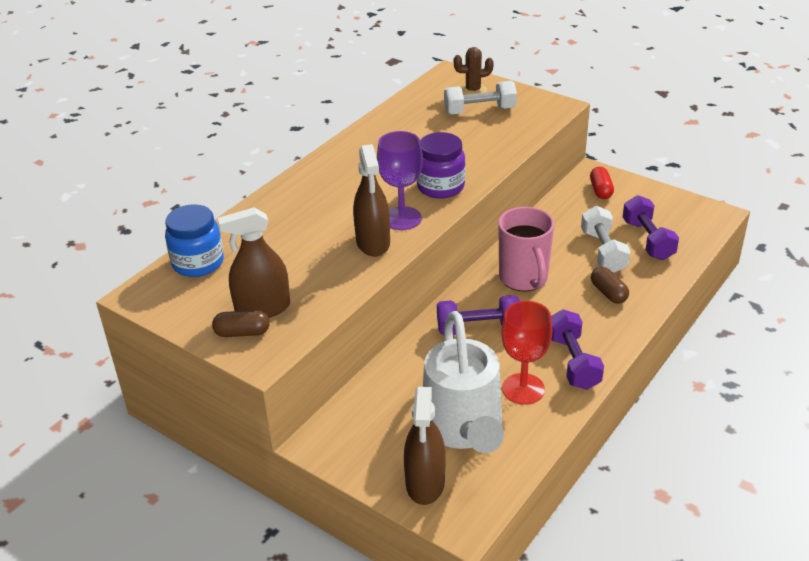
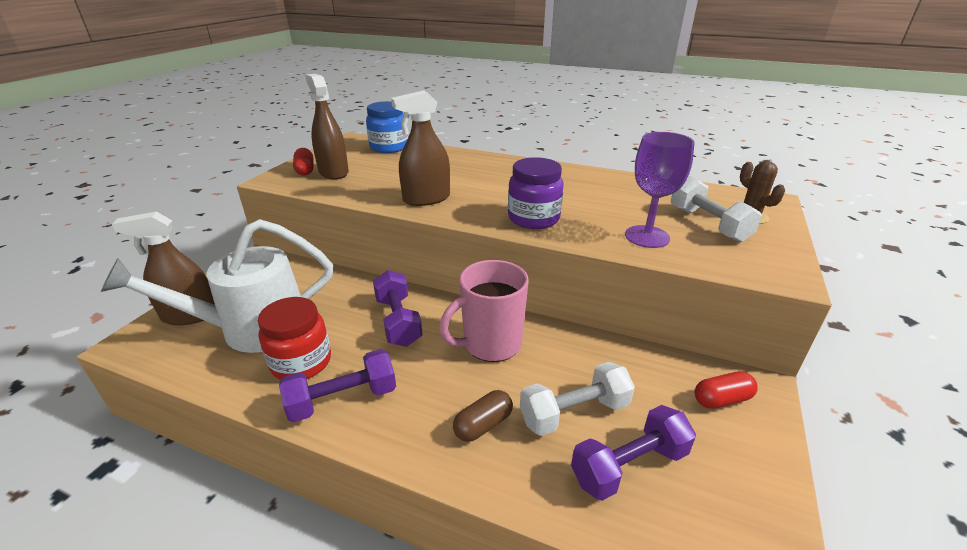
camera: 75 degrees right, 5 degrees down
brown capsule [212,310,270,337] -> red capsule [293,148,314,176]
purple goblet [377,131,423,230] -> purple goblet moved to [625,132,695,248]
red goblet [501,301,552,405] -> red jar [258,297,331,380]

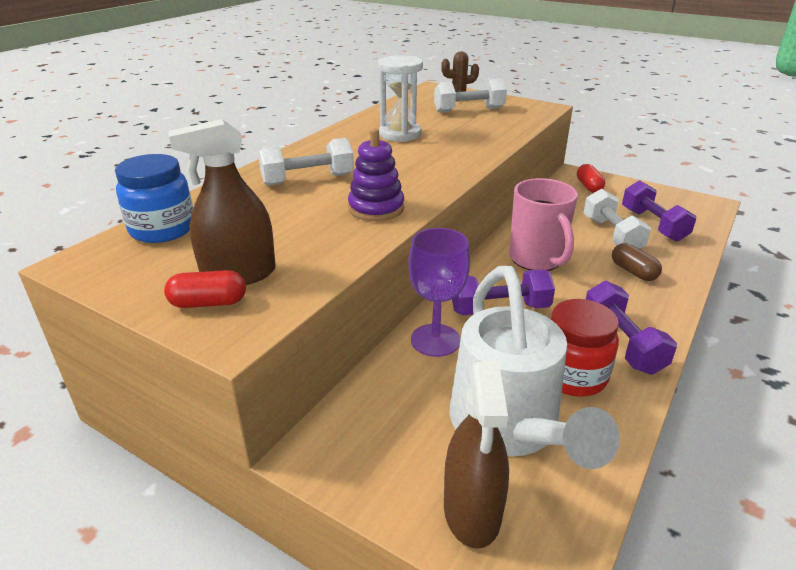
camera: 80 degrees left, 0 degrees up
brown spray bottle [391,90,450,206] -> purple stacking toy [348,129,404,221]
purple jar [508,157,563,229] -> none
purple goblet [625,132,695,248] -> purple goblet moved to [408,228,470,357]
none -> white dumbbell [258,138,354,186]
none -> white hourglass [378,55,423,142]

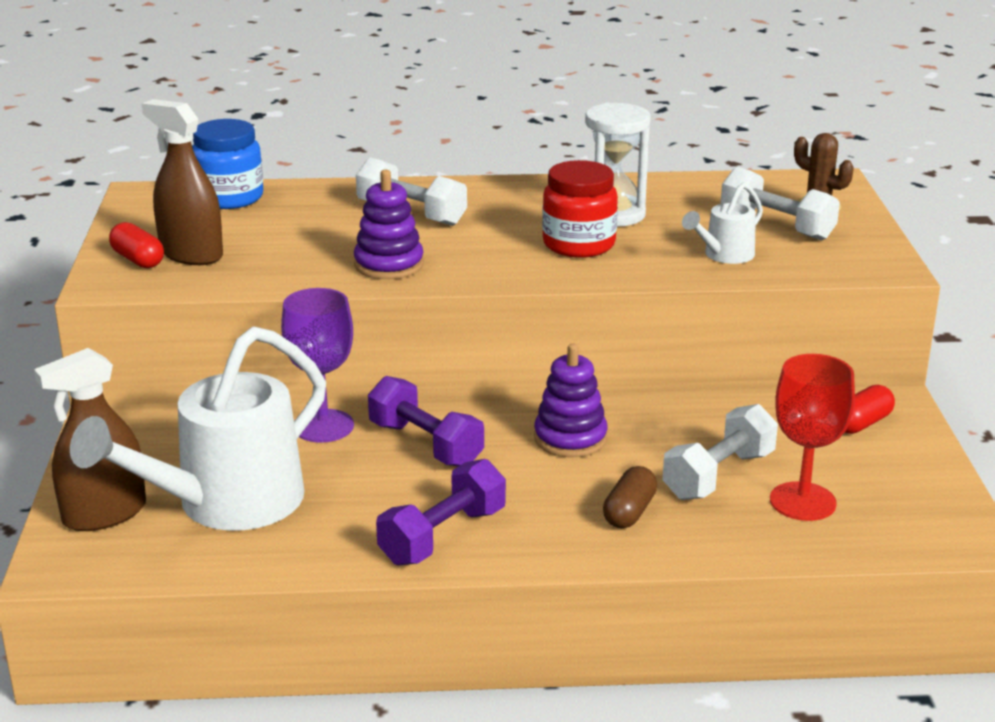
camera: 55 degrees right, 5 degrees down
pink mug [509,178,578,271] -> purple stacking toy [534,343,608,457]
red jar [551,299,619,397] -> red jar moved to [542,160,618,258]
purple dumbbell [622,180,696,242] -> red goblet [770,354,855,521]
none -> white watering can [682,183,763,264]

